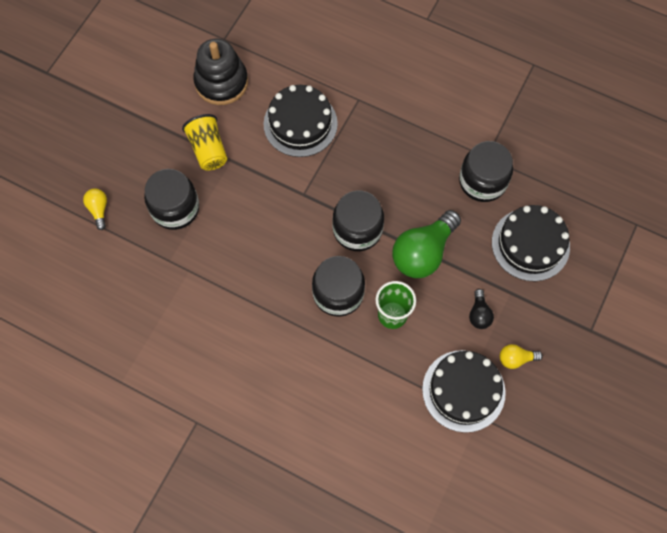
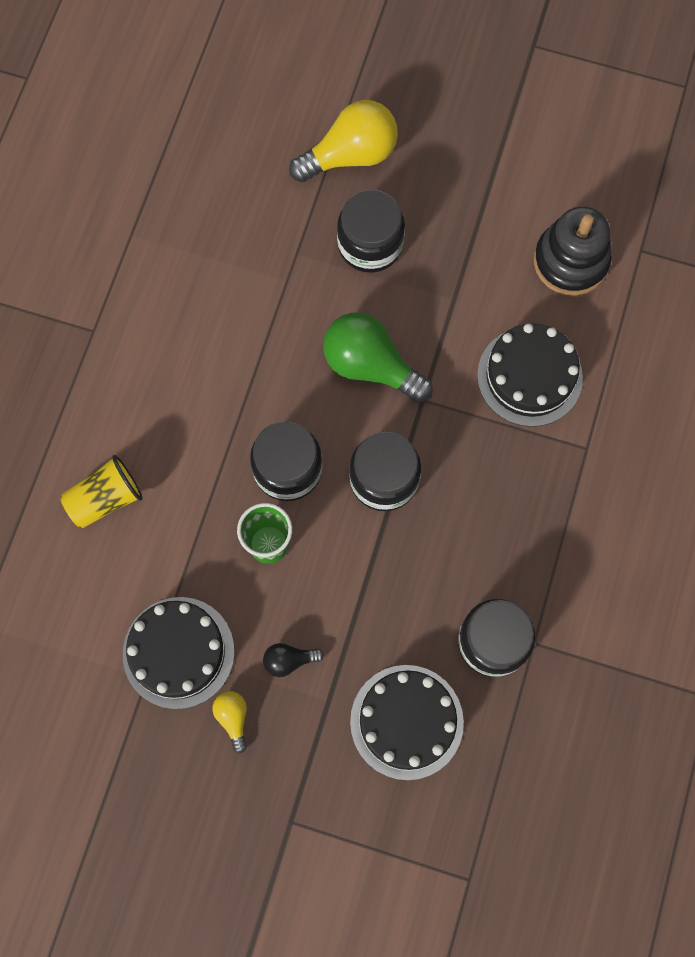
camera: 80 degrees right, 5 degrees up
yellow light bulb [83,188,107,230] -> yellow light bulb [289,100,398,182], size x2.10
yellow cup [182,114,227,171] -> yellow cup moved to [60,455,143,528]
green light bulb [392,210,461,278] -> green light bulb moved to [323,313,433,403]

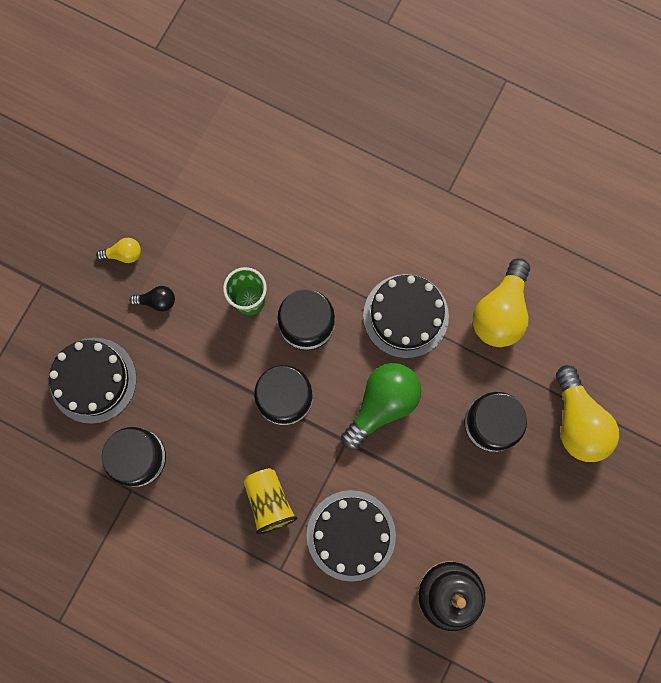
camera: 100 degrees right, 5 degrees up
yellow cup [60,455,143,528] -> yellow cup moved to [244,468,297,534]
black cake [123,597,234,709] -> black cake moved to [363,274,449,358]
black light bulb [263,643,324,677] -> black light bulb turned 90 degrees clockwise [130,286,175,312]
none -> yellow light bulb [473,258,530,347]

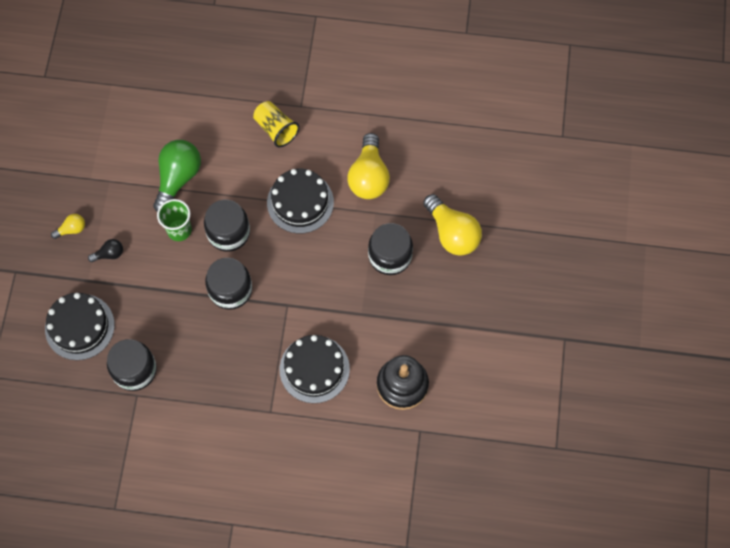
camera: 20 degrees left, 10 degrees down
yellow cup [244,468,297,534] -> yellow cup moved to [253,101,299,147]
green light bulb [341,363,421,450] -> green light bulb moved to [153,140,201,212]

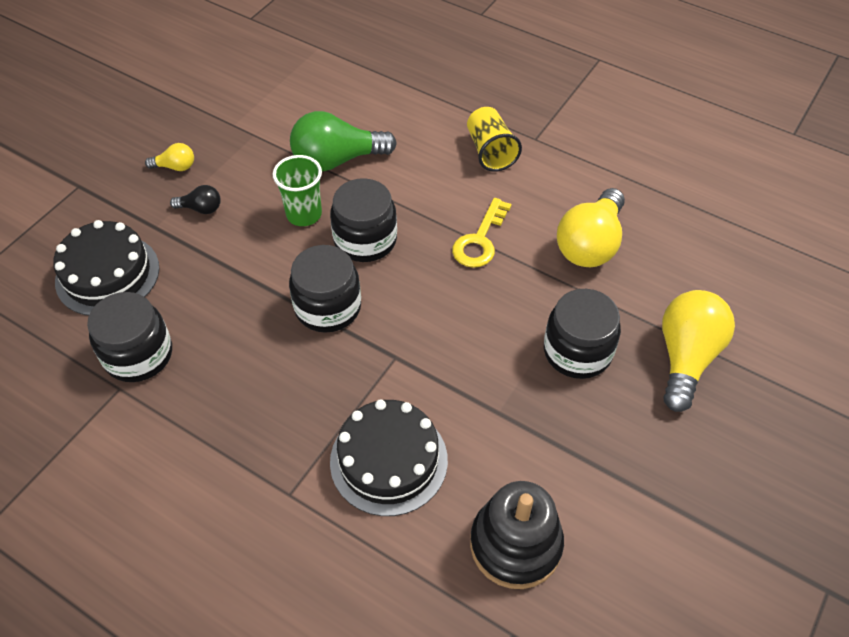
camera: 25 degrees right, 15 degrees down
green light bulb [153,140,201,212] -> green light bulb turned 150 degrees counterclockwise [290,111,397,171]
black cake [267,168,334,234] -> yellow key [452,198,511,268]
yellow light bulb [423,194,482,256] -> yellow light bulb turned 150 degrees counterclockwise [662,290,735,412]

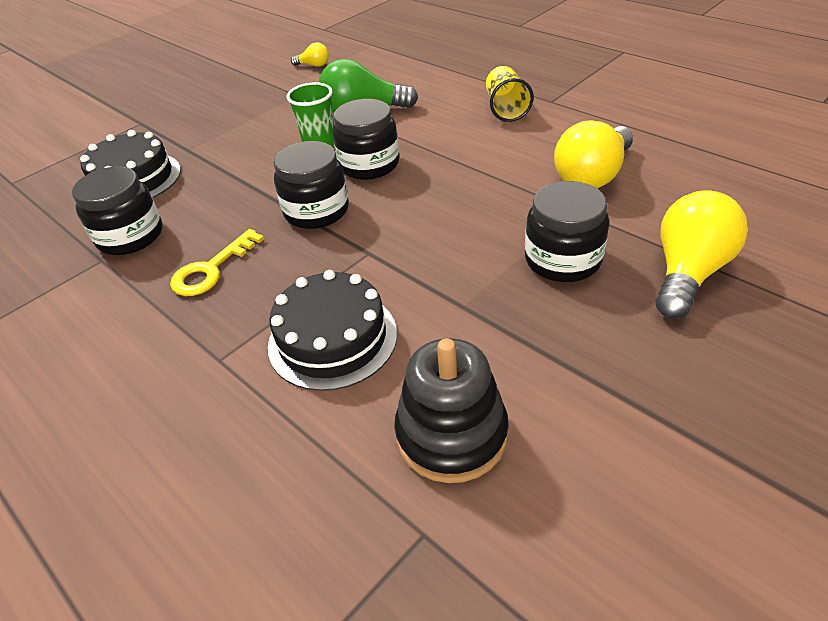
camera: 15 degrees right, 10 degrees down
yellow light bulb [145,143,194,171] -> yellow light bulb moved to [291,42,329,67]
black light bulb [170,185,221,214] -> none
yellow key [452,198,511,268] -> yellow key moved to [170,229,264,296]

